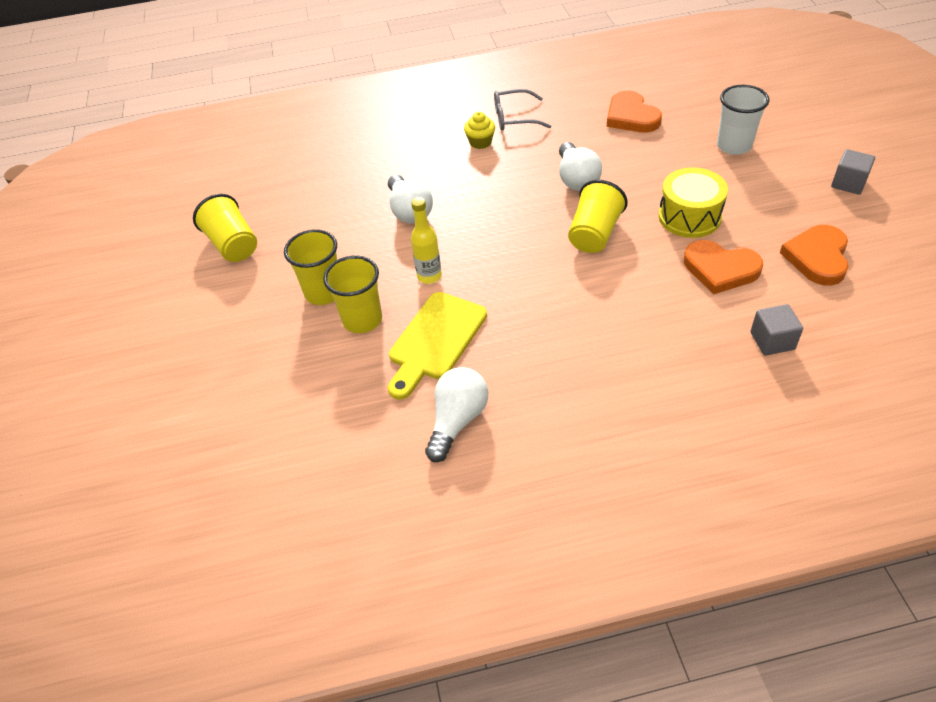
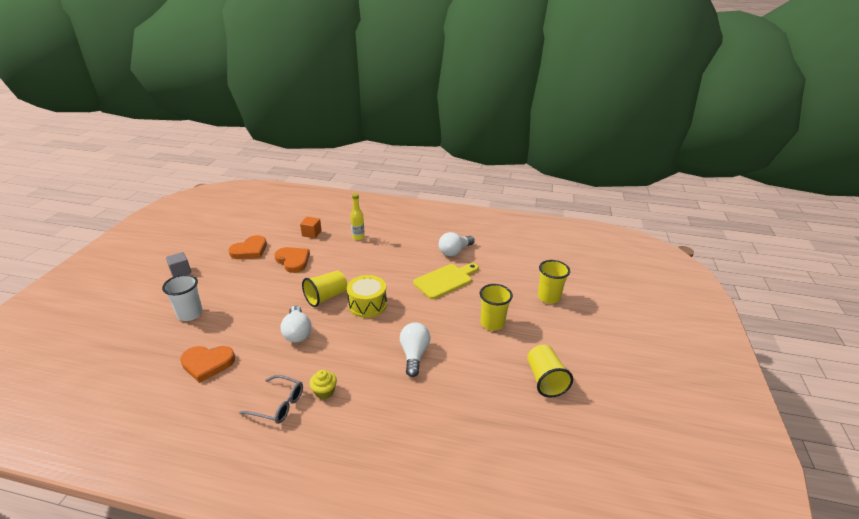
camera: 160 degrees left, 15 degrees down
yellow cup [323,256,382,333] -> yellow cup moved to [538,260,570,304]
yellow bottle [411,197,442,284] -> yellow bottle moved to [350,193,365,240]
white light bulb [559,142,602,191] -> white light bulb turned 150 degrees clockwise [280,305,312,342]
orange heart [607,91,662,133] -> orange heart turned 90 degrees clockwise [180,346,235,383]
yellow drum [659,167,728,238] -> yellow drum moved to [347,275,387,318]
grey cube [750,304,803,356] -> orange cube [300,217,322,238]

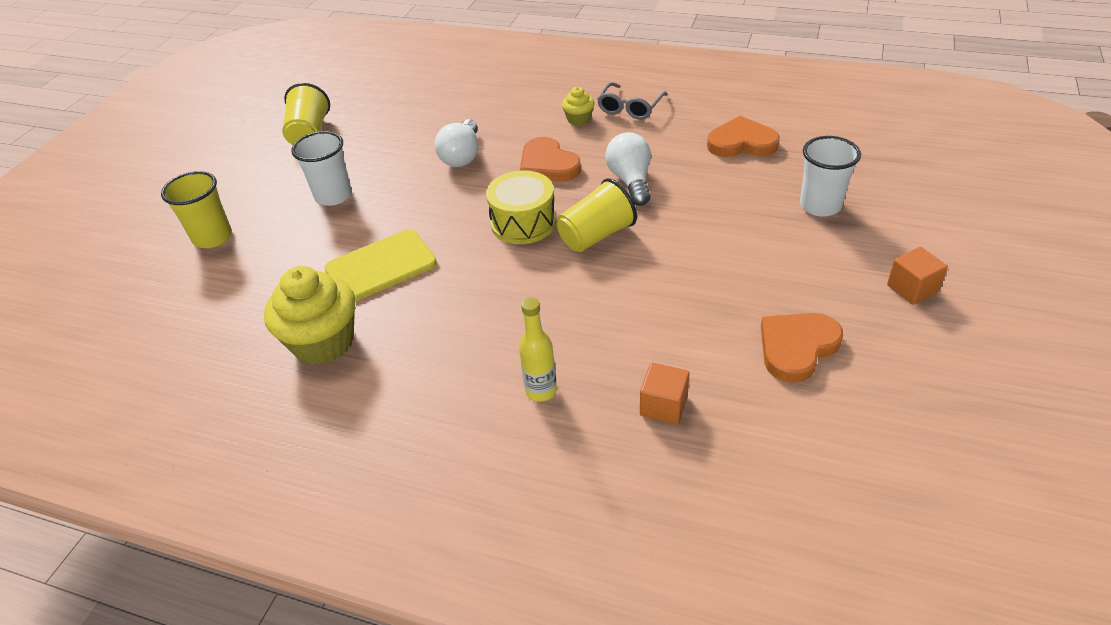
camera: 170 degrees left, 10 degrees up
grey cube [166,252,191,277] -> orange cube [887,247,948,304]
grey glasses [239,375,303,424] -> grey glasses turned 90 degrees counterclockwise [597,82,667,120]
orange heart [274,247,310,273] -> orange heart moved to [520,137,581,182]
white light bulb [439,232,475,256] -> yellow cupcake [264,266,355,365]
yellow cup [480,284,513,331] -> white cup [291,131,352,206]

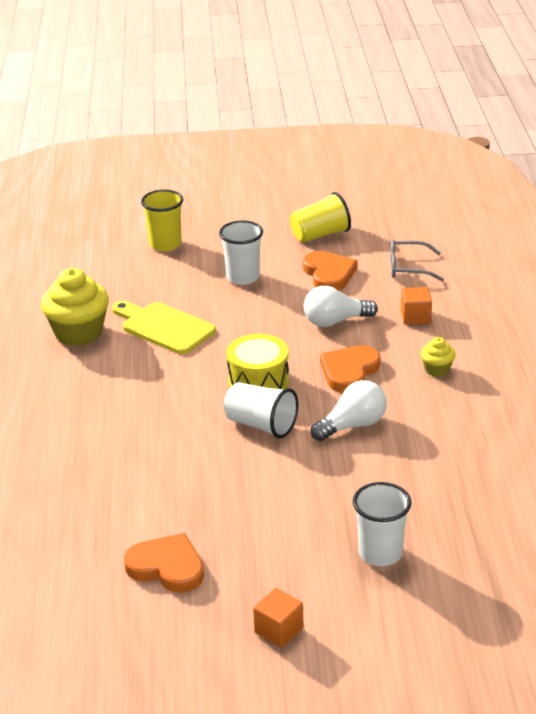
camera: 65 degrees right, 10 degrees down
yellow bottle [519,297,557,401] -> none
yellow cup [557,178,637,252] -> white cup [224,382,298,439]
grey glasses [597,82,667,120] -> grey glasses moved to [390,239,444,281]
orange cube [640,363,690,425] -> orange cube moved to [401,287,432,325]
orange heart [707,116,780,157] -> orange heart moved to [303,251,357,291]

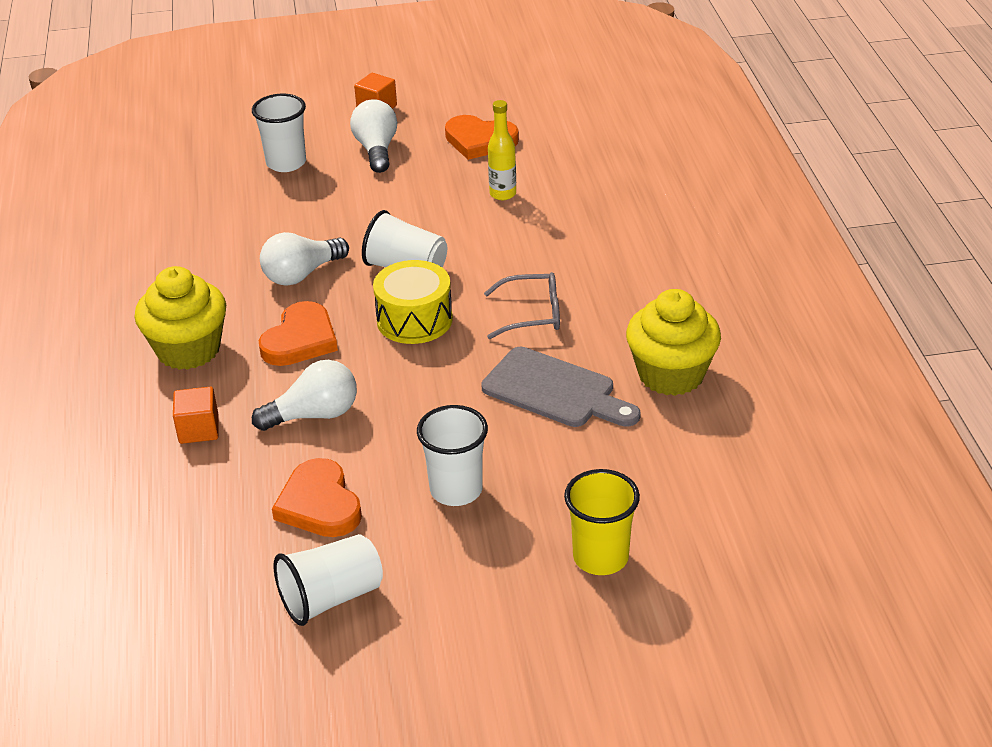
camera: 175 degrees right, 5 degrees up
yellow cutting board [112,301,216,354] -> grey cutting board [481,347,641,427]
yellow cup [290,192,351,242] -> white cup [273,534,383,626]
grey glasses [390,239,444,281] -> grey glasses moved to [484,272,560,339]
yellow cupcake [421,337,456,377] -> yellow cupcake [135,266,226,370], size x2.03
none -> white light bulb [350,99,397,173]
none -> yellow bottle [488,100,516,200]

